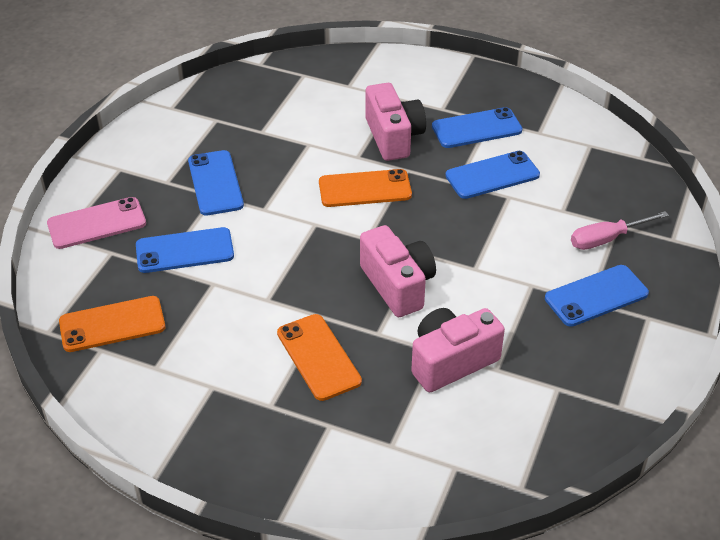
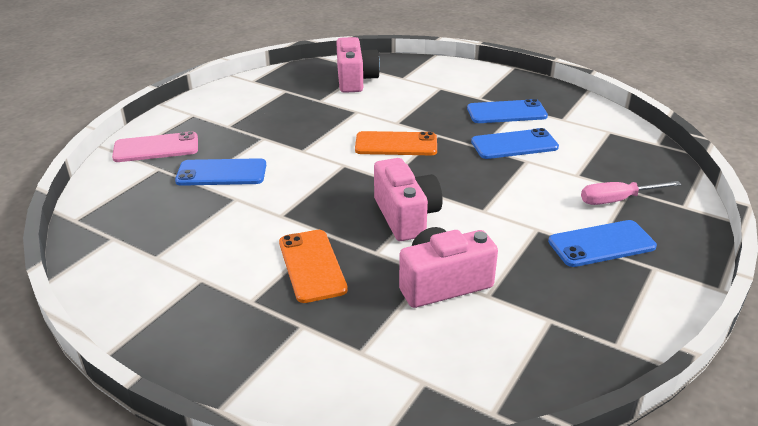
camera: 10 degrees right, 10 degrees down
orange phone [59,296,165,352] -> none
blue phone [188,150,244,216] -> none
pink camera [365,83,426,161] -> pink camera moved to [336,37,380,93]

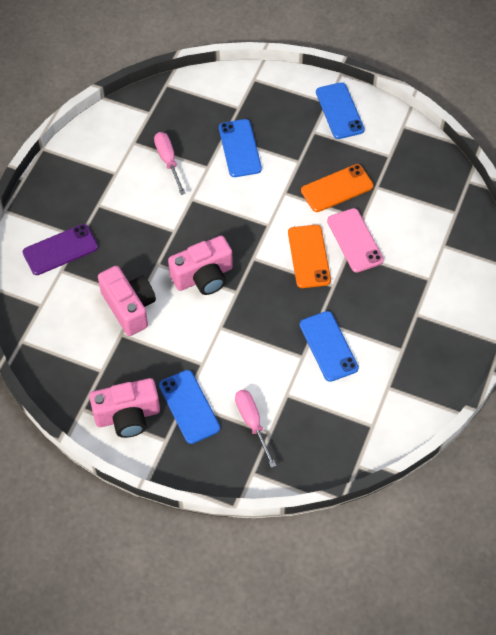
camera: 80 degrees right, 25 degrees up
pink phone [112,131,198,162] -> pink phone moved to [327,208,384,273]
orange phone [279,230,348,303] -> orange phone moved to [301,164,374,212]
pink camera [336,37,380,93] -> pink camera moved to [89,378,160,438]
blue phone [467,99,548,123] -> blue phone moved to [316,82,364,139]
none -> purple phone [23,224,98,275]
none -> pink screwdriver [154,132,186,195]

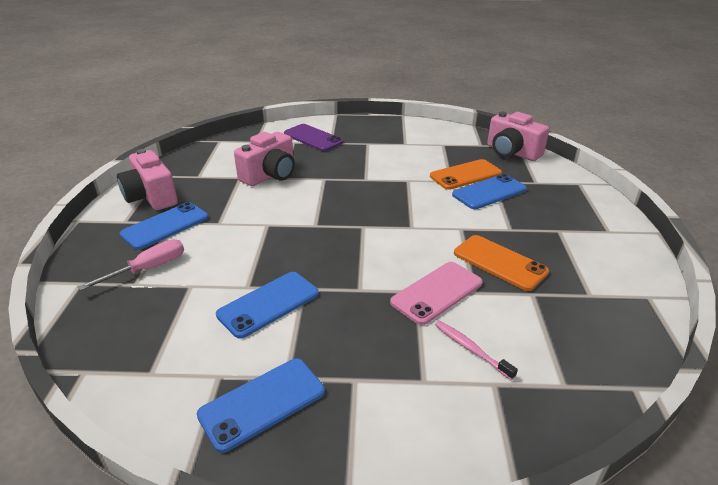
camera: 70 degrees right, 25 degrees down
pink screwdriver [154,132,186,195] -> none
pink camera [168,236,233,295] -> pink camera moved to [487,112,549,161]
orange phone [288,225,331,288] -> orange phone moved to [430,159,502,190]
blue phone [316,82,364,139] -> blue phone moved to [197,358,325,453]
none -> pink toothbrush [435,321,518,380]

